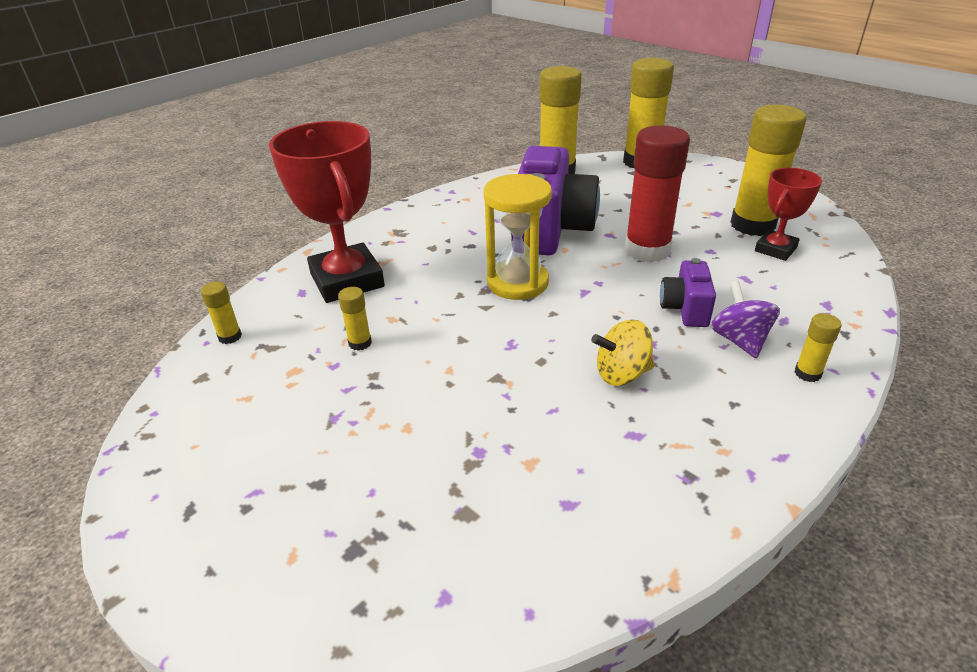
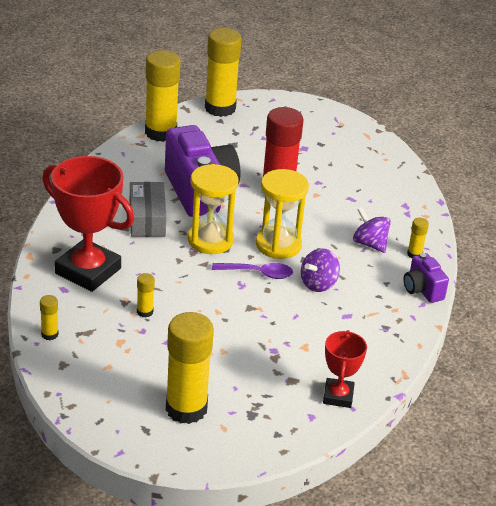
camera: 35 degrees left, 0 degrees up
yellow spinning top [591,320,654,386] -> purple spinning top [301,248,340,292]
purple camera [660,258,716,327] -> purple camera moved to [403,253,449,303]
yellow glue stick [731,105,806,236] -> yellow glue stick moved to [166,312,214,424]
red trophy [755,168,822,261] -> red trophy moved to [323,330,367,408]
none -> grey box [130,182,167,237]
none -> purple spoon [212,263,293,279]
none -> yellow hourglass [256,169,309,259]

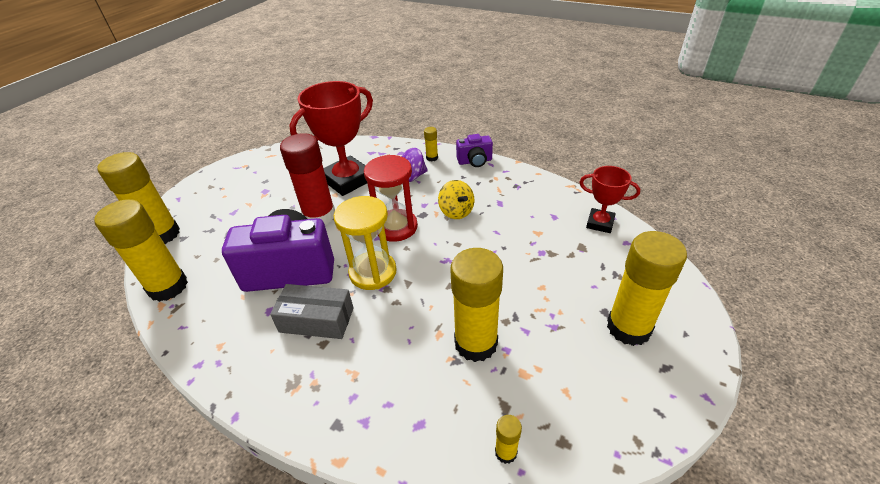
camera: 70 degrees left, 5 degrees up
red trophy [42,156,134,292] -> red trophy moved to [289,81,373,196]
yellow glue stick [137,273,155,318] -> yellow glue stick [450,248,503,362], size x2.33
purple spoon [212,263,293,279] -> none
yellow hourglass [256,169,309,259] -> red hourglass [364,155,418,242]
purple spinning top [301,248,340,292] -> yellow spinning top [438,180,474,219]

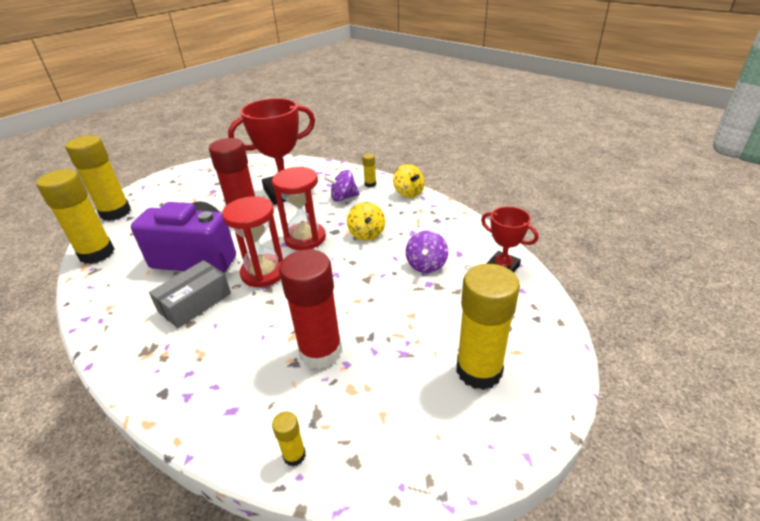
camera: 15 degrees right, 5 degrees down
grey box [270,284,354,339] -> grey box turned 75 degrees counterclockwise [149,260,231,328]
yellow hourglass [334,196,397,290] -> red hourglass [222,196,283,288]
yellow glue stick [450,248,503,362] -> red glue stick [279,249,342,369]
purple camera [456,134,493,167] -> yellow spinning top [393,164,424,198]
none -> purple spinning top [406,230,448,273]

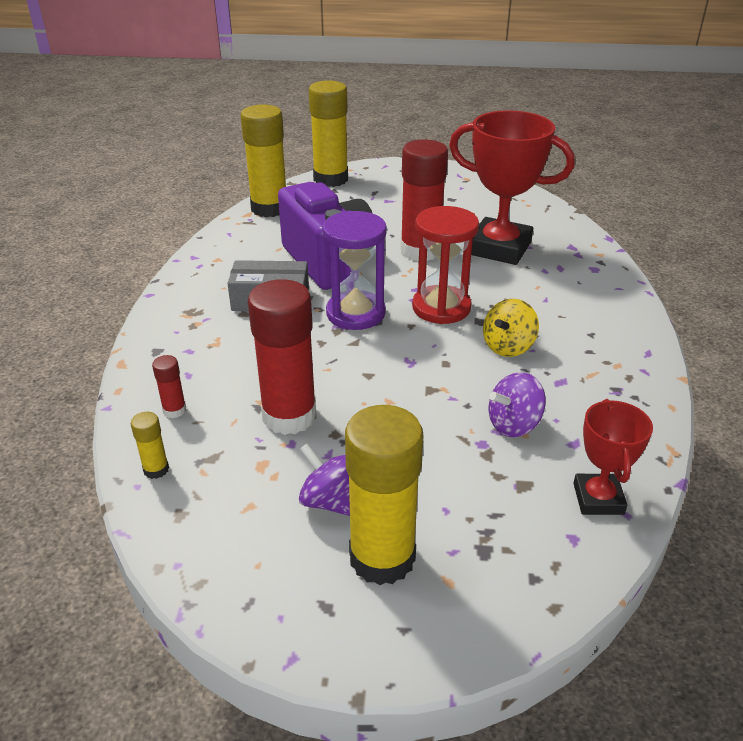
camera: 50 degrees right, 0 degrees up
red hourglass [222,196,283,288] -> purple hourglass [323,211,387,330]
purple spinning top [323,170,360,202] -> purple spinning top moved to [299,443,350,516]
yellow glue stick [362,153,376,187] -> none
yellow spinning top [393,164,424,198] -> none
none -> red glue stick [152,355,186,418]

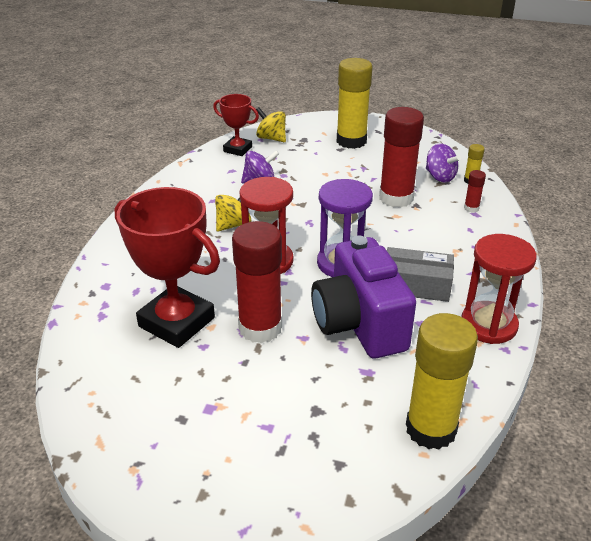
camera: 170 degrees left, 0 degrees up
purple spinning top [299,443,350,516] -> purple spinning top moved to [426,143,461,182]
yellow glue stick [309,80,348,187] -> none
red trophy [573,399,653,515] -> red trophy turned 75 degrees counterclockwise [213,94,259,156]
none -> yellow spinning top [256,107,286,142]
none -> red hourglass [461,234,537,344]

